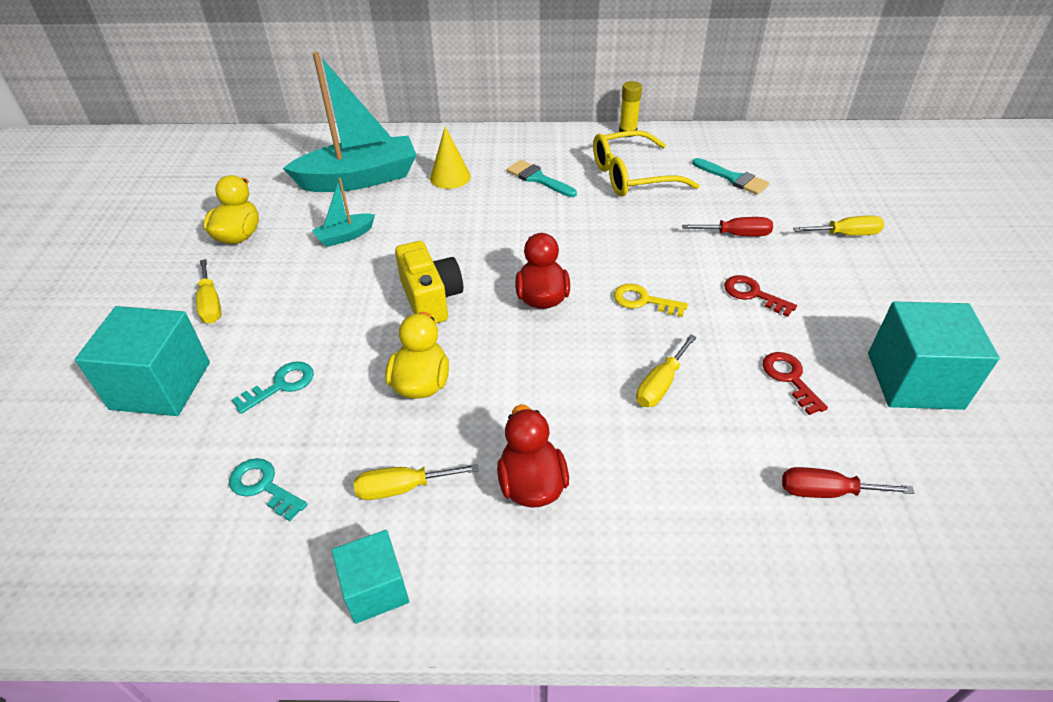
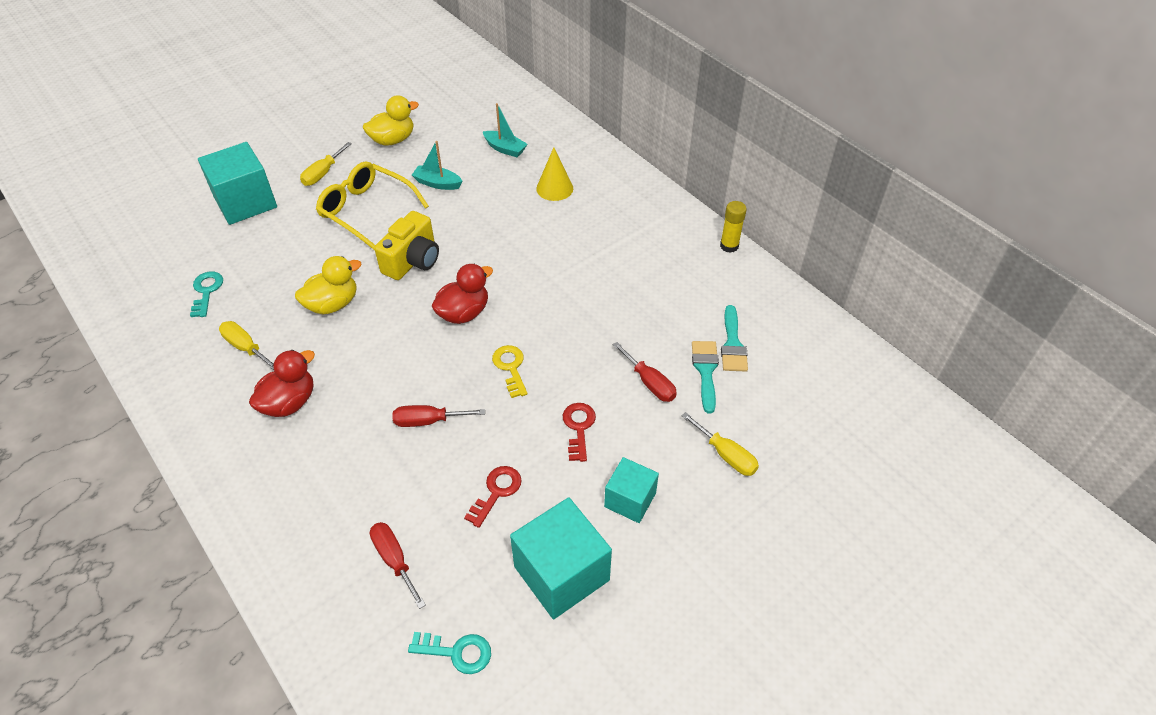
camera: 50 degrees right, 5 degrees up
turquoise key [232,361,314,414] -> turquoise key moved to [408,632,491,674]
turquoise boat [283,52,417,192] -> turquoise boat [483,103,527,157], size x0.45
turquoise cube [332,530,409,624] -> turquoise cube moved to [604,457,659,523]
turquoise brush [507,160,577,197] -> turquoise brush moved to [692,341,719,413]
yellow glasses [593,130,700,196] -> yellow glasses moved to [316,161,429,250]
yellow screwdriver [636,334,697,407] -> red screwdriver [392,405,485,427]

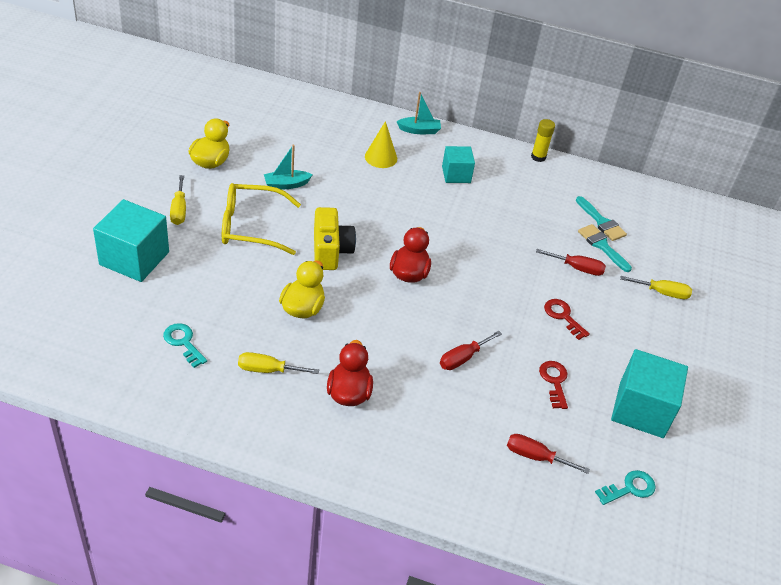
camera: 40 degrees left, 5 degrees down
turquoise boat [483,103,527,157] -> turquoise boat moved to [396,92,441,134]
yellow key [492,345,528,398] -> none
turquoise cube [604,457,659,523] -> turquoise cube moved to [442,146,475,183]

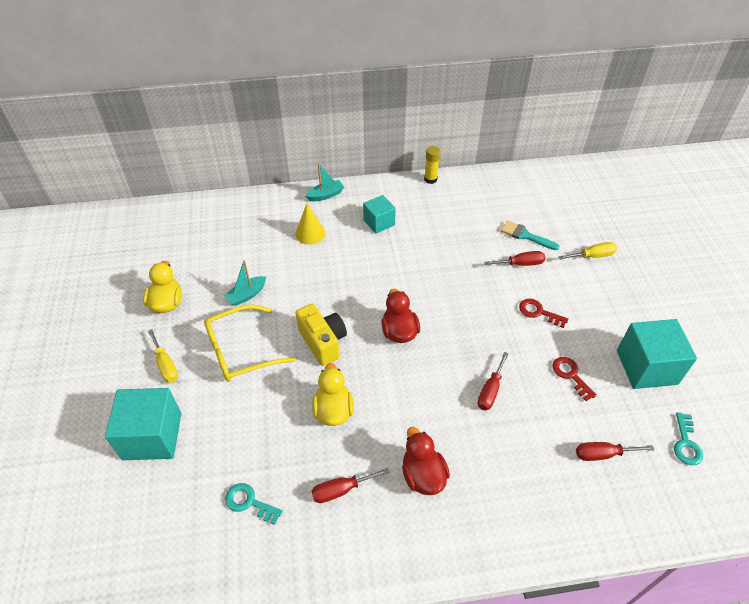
camera: 20 degrees left, 5 degrees up
yellow screwdriver [238,352,319,374] -> red screwdriver [312,468,389,503]
turquoise brush [576,196,627,241] -> none
turquoise key [595,470,656,505] -> turquoise key turned 150 degrees clockwise [674,412,703,465]

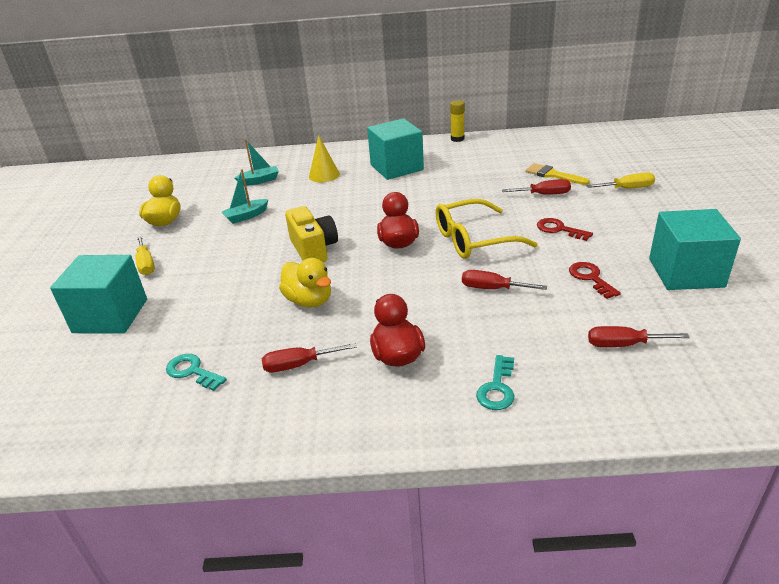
camera: 10 degrees right, 15 degrees down
yellow glasses [204,305,295,382] -> yellow glasses moved to [436,199,538,259]
turquoise boat [305,164,344,201] -> turquoise boat moved to [235,140,279,186]
yellow duck [312,363,354,426] -> yellow duck turned 135 degrees clockwise [279,258,331,308]
turquoise cube [363,195,396,234] -> turquoise cube [367,118,424,180], size x1.67
red screwdriver [478,352,509,410] -> red screwdriver turned 75 degrees clockwise [462,270,547,290]
turquoise brush [501,220,560,250] -> yellow brush [525,163,590,185]
turquoise key [674,412,703,465] -> turquoise key moved to [476,355,514,410]

